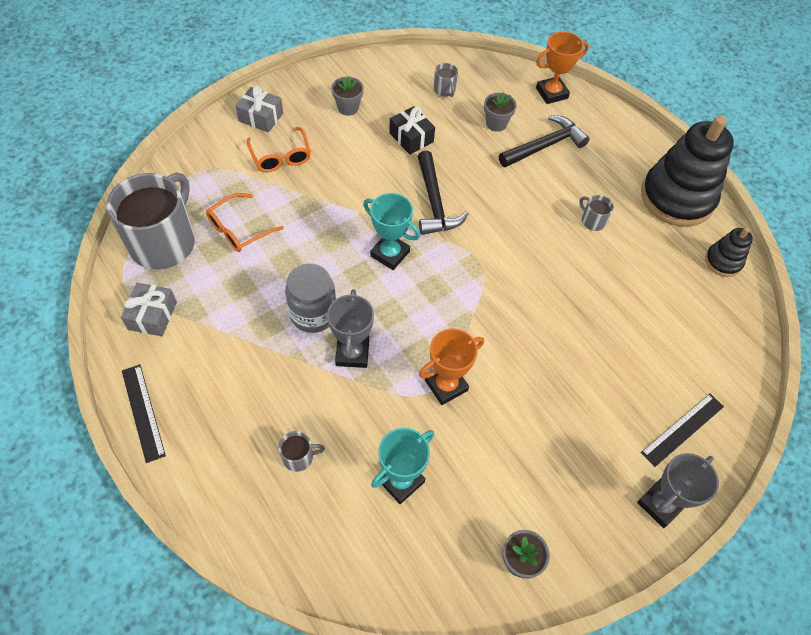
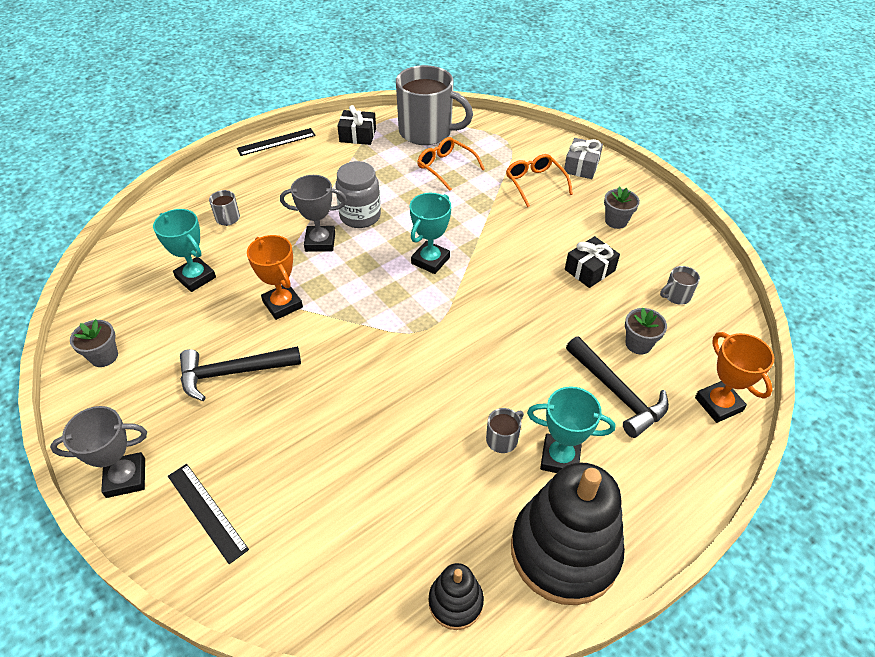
camera: 90 degrees right, 10 degrees down
grey gift [121,283,177,336] -> black gift [337,105,376,145]
orange glasses [247,127,311,172] -> orange glasses turned 90 degrees clockwise [506,154,573,207]
black hammer [417,151,468,235] -> black hammer moved to [180,346,301,401]
grey trophy [637,453,719,528] -> grey trophy turned 60 degrees counterclockwise [50,406,147,498]
none -> turquoise trophy [527,386,616,473]

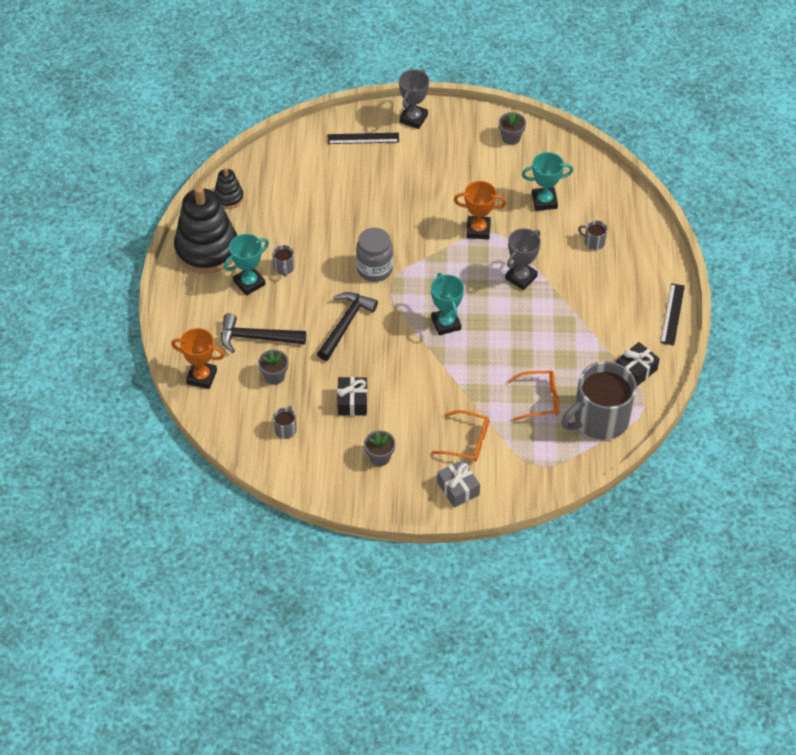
camera: 130 degrees right, 5 degrees up
black hammer [180,346,301,401] -> black hammer moved to [317,292,378,361]
grey jar [336,161,381,228] -> grey jar moved to [356,228,393,282]

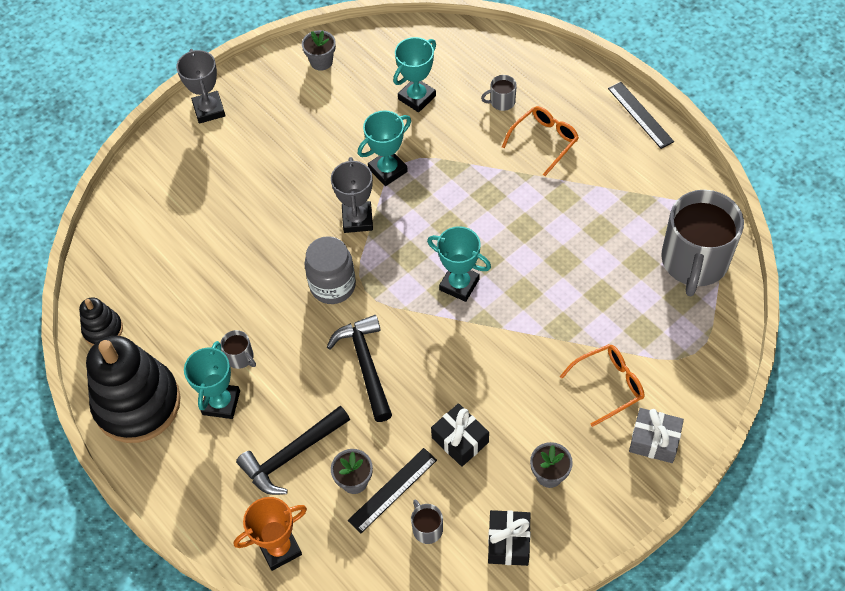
camera: 40 degrees left, 5 degrees up
black ruler [328,133,399,144] -> black ruler moved to [348,448,437,533]
orange trophy [454,181,506,240] -> turquoise trophy [358,111,411,186]
grey trophy [505,228,541,290] -> grey trophy moved to [331,157,373,233]
orange glasses [507,370,559,421] -> orange glasses moved to [502,106,579,176]
black gift [616,342,660,386] -> black gift moved to [488,510,531,566]

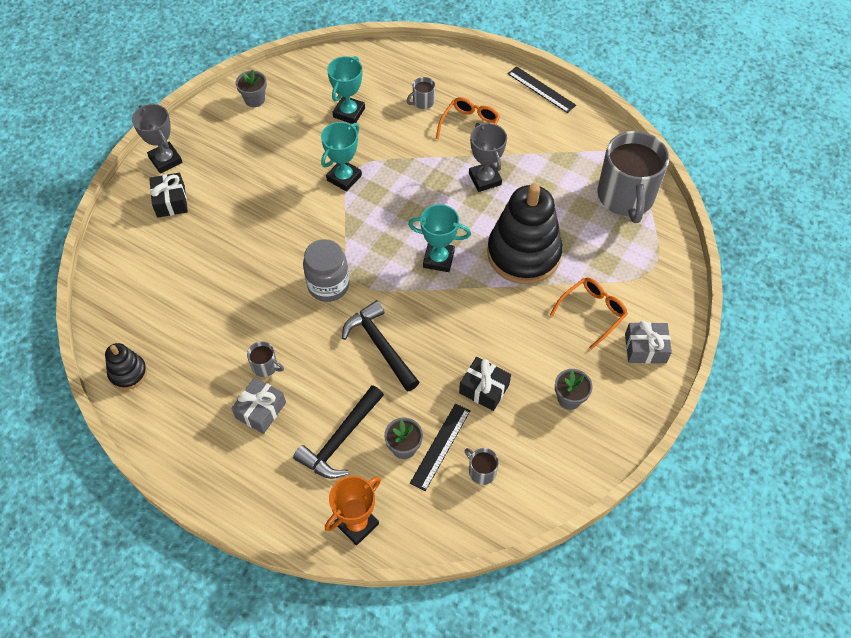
camera: 20 degrees left, 0 degrees up
black stacking toy [86,336,181,443] -> black stacking toy moved to [487,183,563,284]
turquoise trophy [184,341,240,419] -> grey gift [231,377,286,434]
grey trophy [331,157,373,233] -> grey trophy moved to [469,122,507,192]
black gift [488,510,531,566] -> black gift moved to [149,173,188,218]

